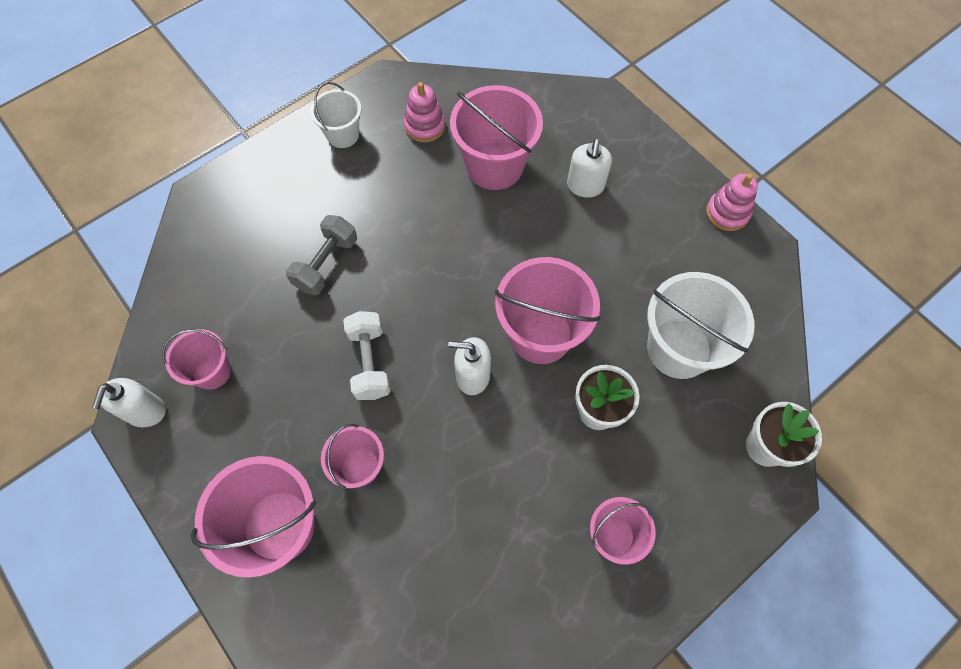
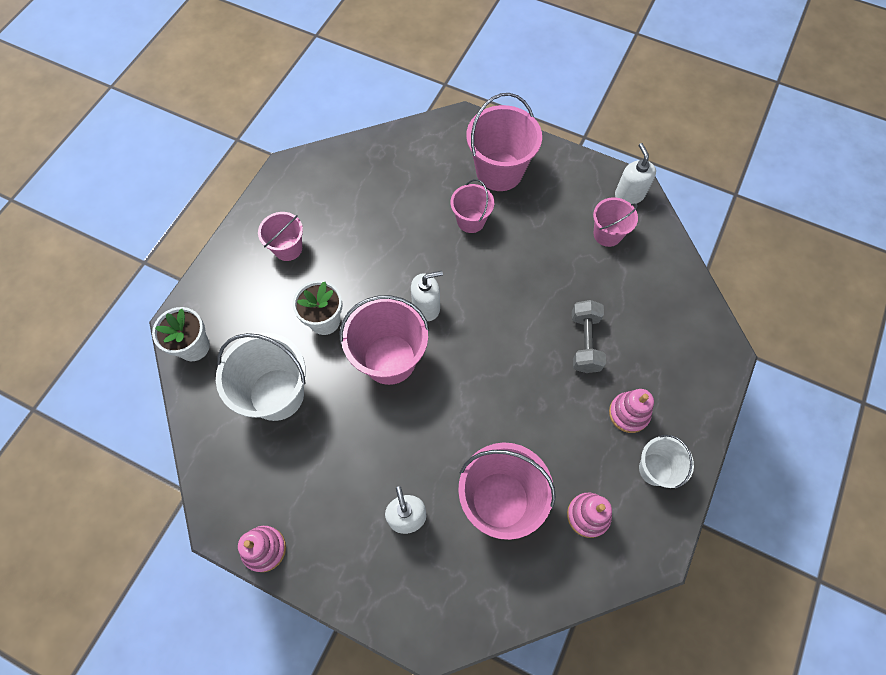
camera: 155 degrees right, 0 degrees up
white dumbbell [343,311,390,400] -> none
none -> pink stacking toy [609,389,654,433]

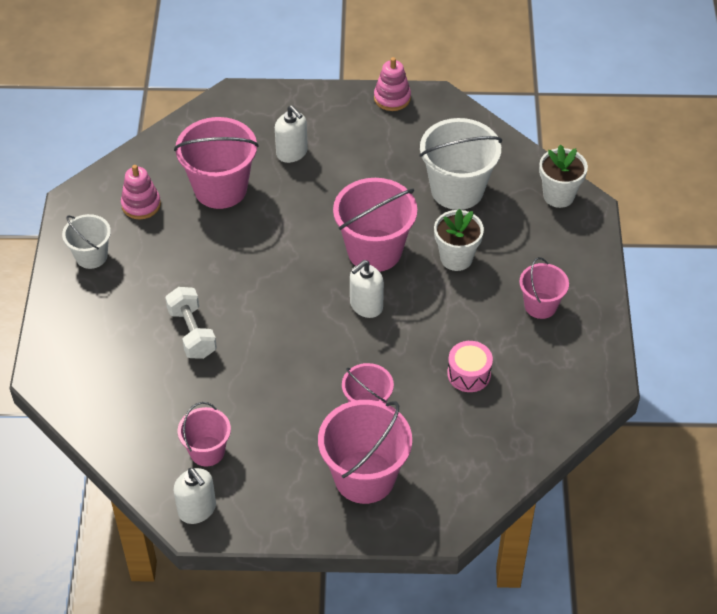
camera: 155 degrees right, 15 degrees down
grey dumbbell [572,300,606,373] -> white dumbbell [165,287,217,359]
pink stacking toy [609,389,654,433] -> none
none -> pink drum [447,341,493,392]

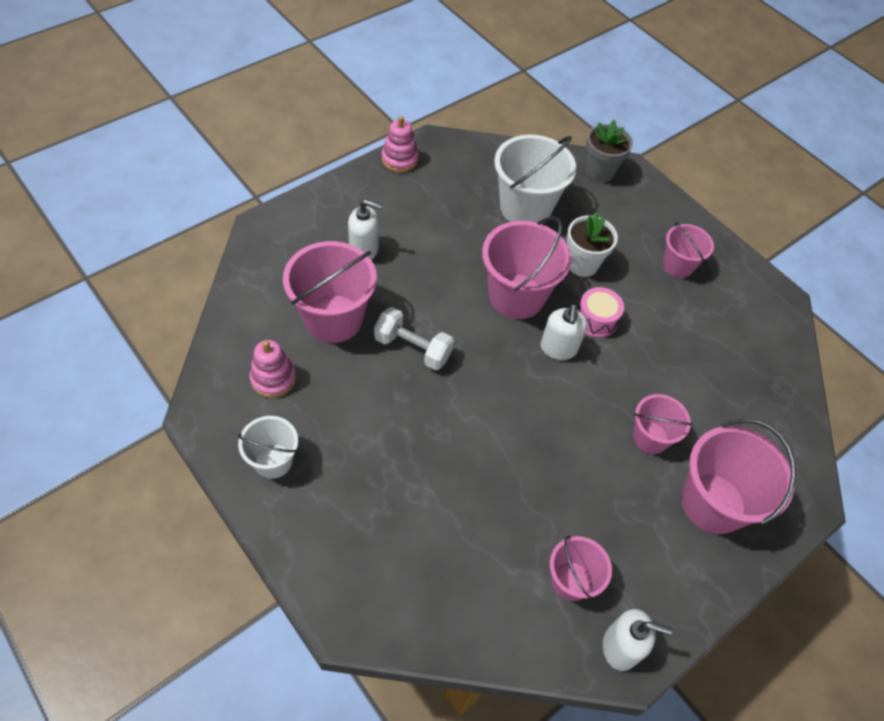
camera: 45 degrees left, 5 degrees up
white dumbbell [165,287,217,359] -> white dumbbell moved to [374,307,454,370]
pink drum [447,341,493,392] -> pink drum moved to [577,287,624,338]
white flower pot [539,144,588,208] -> grey flower pot [586,120,633,182]

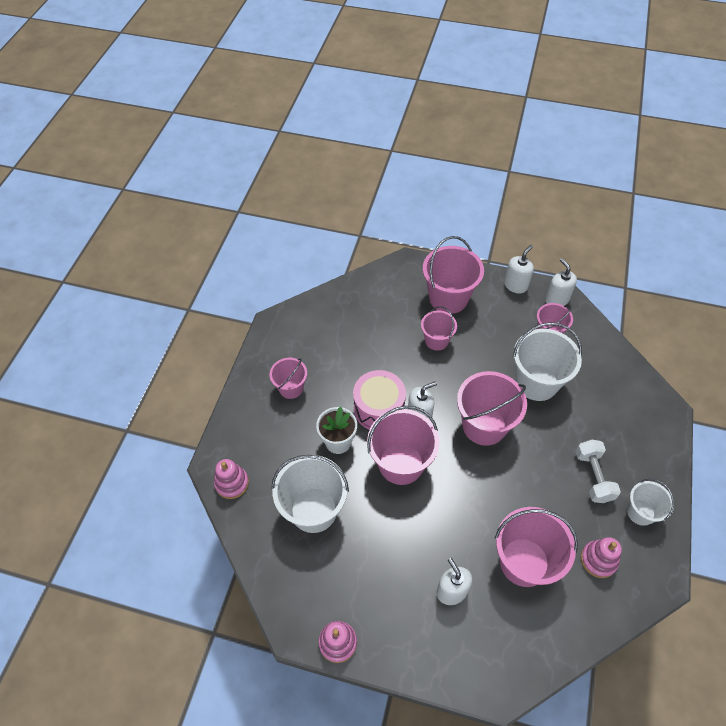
camera: 120 degrees left, 0 degrees up
white dumbbell [374,307,454,370] -> white dumbbell moved to [575,440,621,503]
pink drum [577,287,624,338] -> pink drum [353,370,406,430], size x1.58
grey flower pot [586,120,633,182] -> pink stacking toy [214,459,249,499]
none -> pink bucket [457,371,527,446]
none -> white soap dispenser [504,245,534,293]
none -> white bucket [513,322,582,401]

